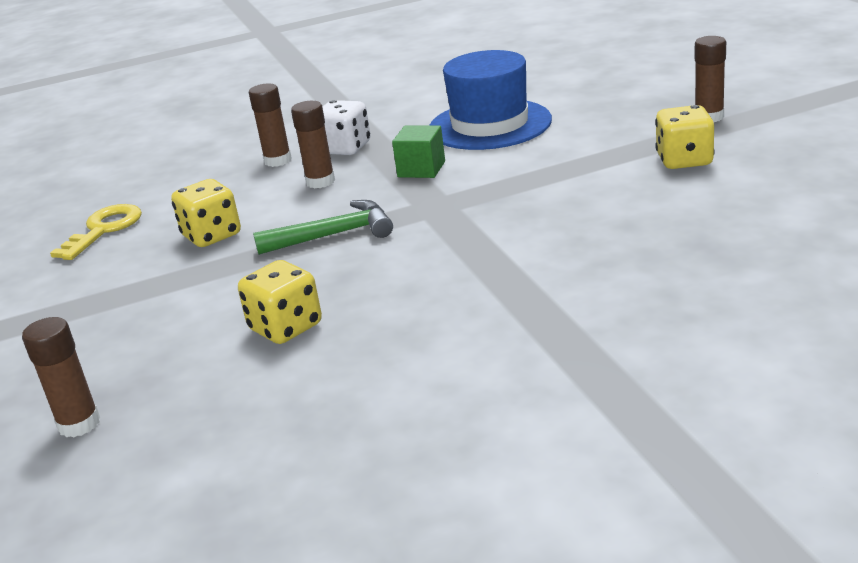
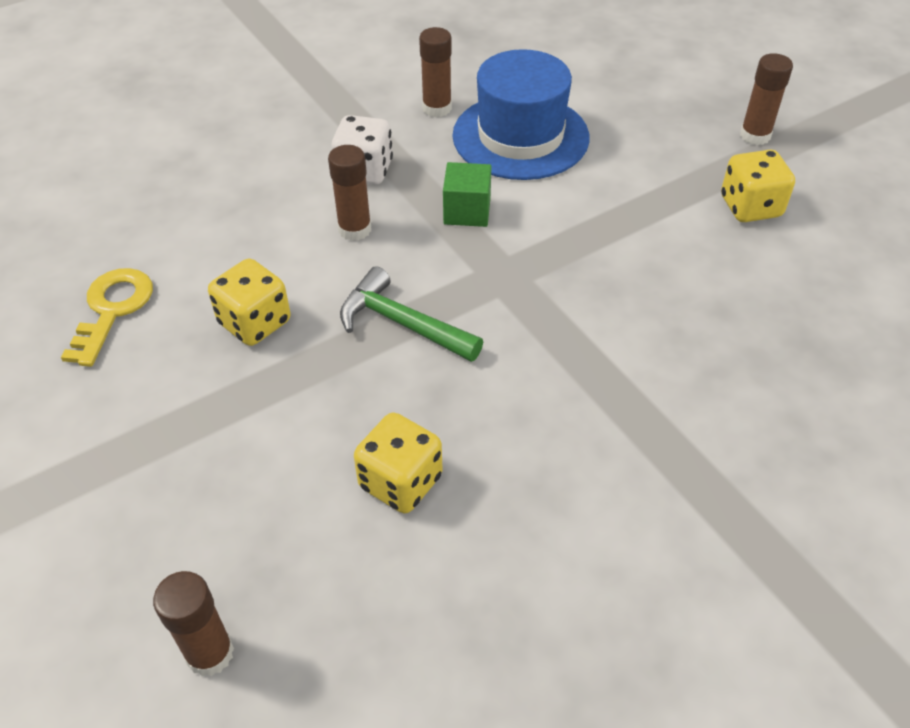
camera: 15 degrees left, 20 degrees up
brown glue stick [249,84,292,167] -> brown glue stick moved to [419,27,452,117]
green hammer [253,200,393,255] -> green hammer turned 120 degrees counterclockwise [340,266,483,362]

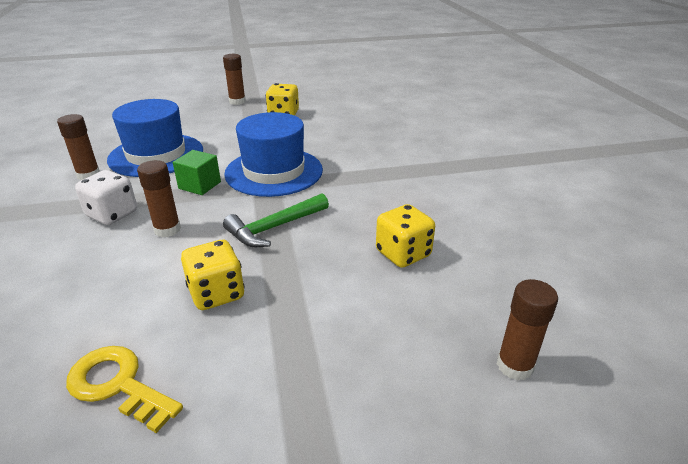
camera: 70 degrees left, 15 degrees down
none -> blue hat [224,112,323,197]

